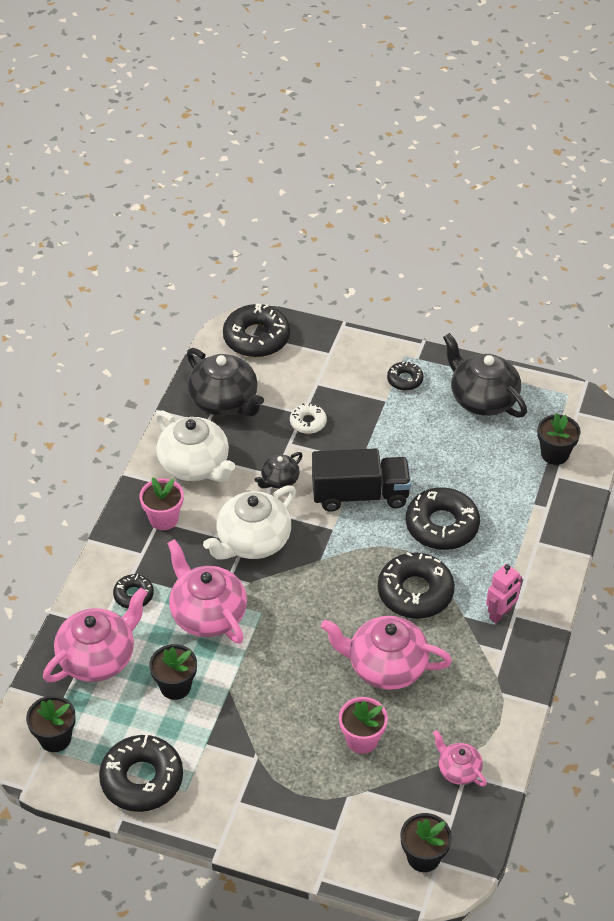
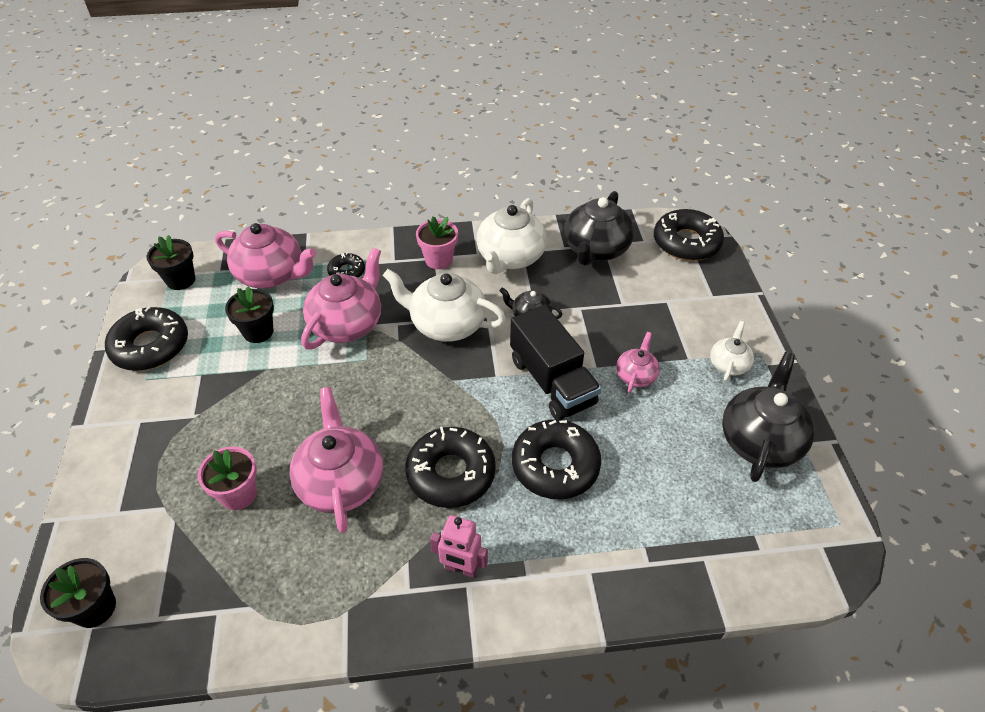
camera: 65 degrees right, 0 degrees up
white donut [290,404,327,434] -> none
black donut [387,361,423,391] -> white teapot [710,321,754,381]
pink teapot [433,730,487,787] -> pink teapot moved to [616,332,660,393]
black flower pot [538,413,580,465] -> none

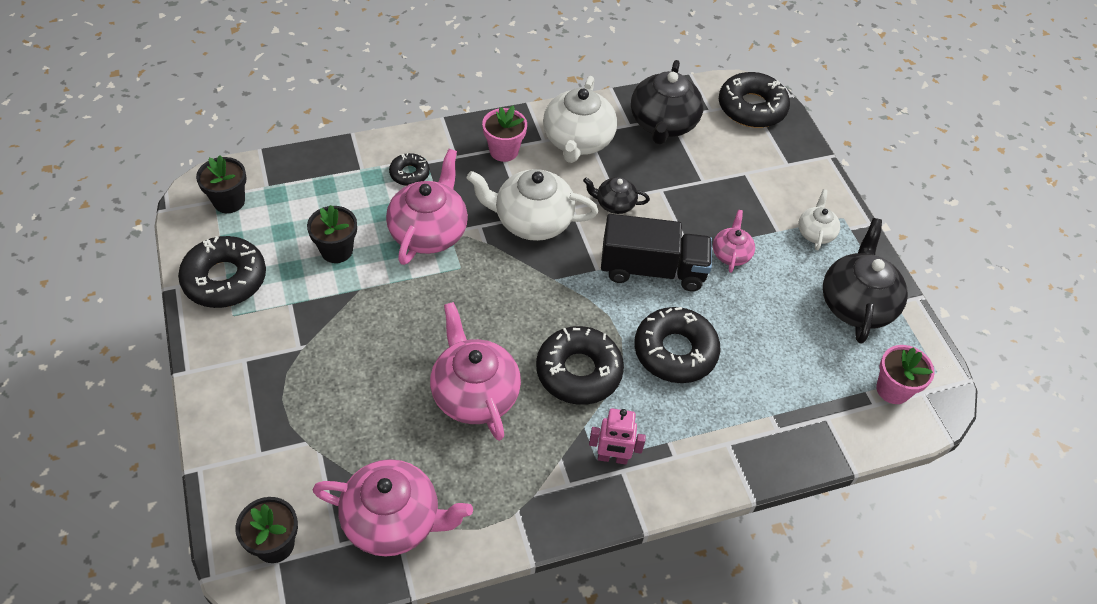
camera: 15 degrees left, 5 degrees up
pink flower pot [198,446,257,510] -> pink flower pot moved to [876,345,935,404]
pink teapot [215,223,317,288] -> pink teapot moved to [313,459,473,557]
black truck [510,305,601,420] -> black truck turned 45 degrees counterclockwise [601,214,712,291]

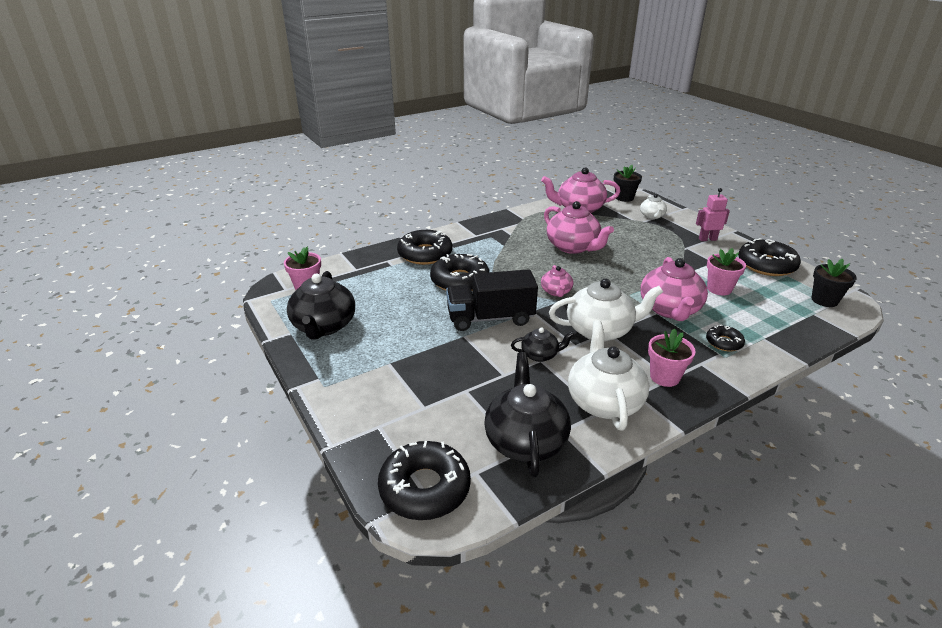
camera: 170 degrees right, 20 degrees down
black flower pot [307,205,357,263] -> pink flower pot [707,248,746,295]
black donut [536,326,624,405] -> black donut moved to [397,230,453,265]
pink robot [589,408,646,465] -> pink robot moved to [696,188,730,241]
pink teapot [713,210,755,273] -> pink teapot moved to [541,265,573,297]
white teapot [798,189,840,250] -> white teapot moved to [640,194,667,219]

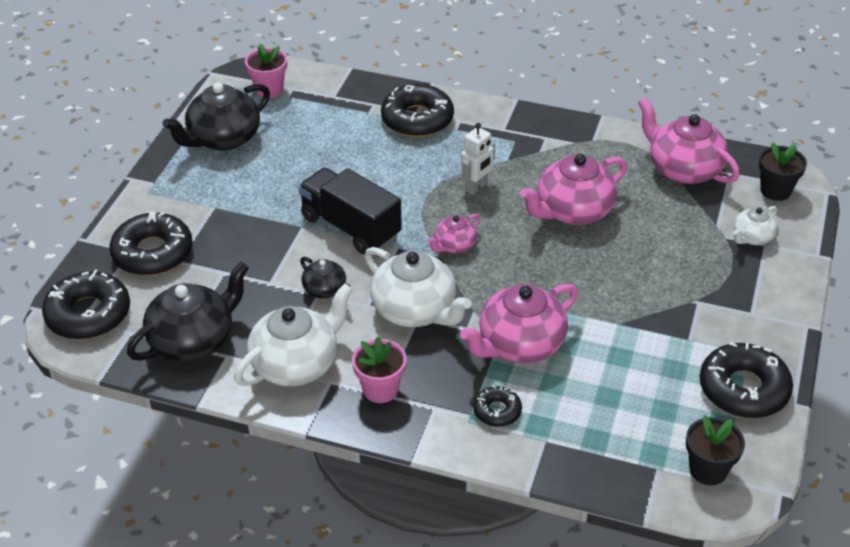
camera: 50 degrees right, 10 degrees up
black donut [430,254,490,291] -> black donut moved to [109,212,193,276]
pink teapot [544,201,614,254] -> pink teapot turned 45 degrees clockwise [520,154,627,225]
pink robot [696,188,730,241] -> none
pink flower pot [707,248,746,295] -> none
none -> white robot [461,123,495,195]

